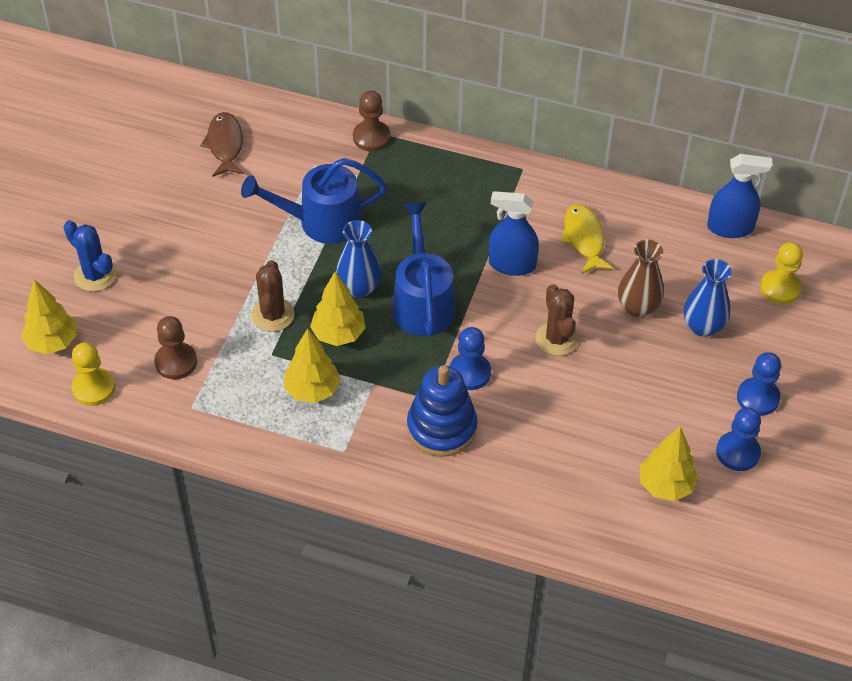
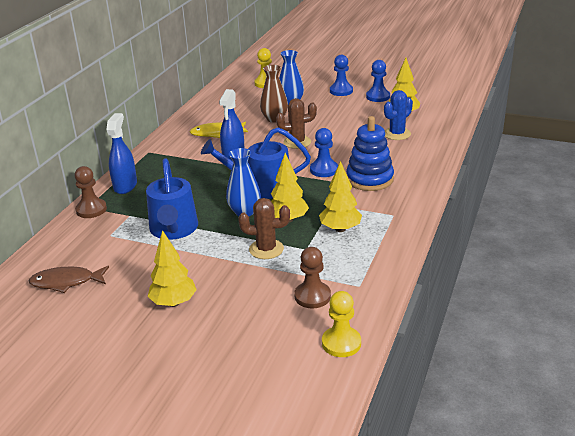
camera: 85 degrees left, 20 degrees down
yellow tree [21,279,77,354] -> yellow tree moved to [147,230,197,307]
blue cactus [63,220,116,292] -> blue cactus moved to [384,90,413,140]
blue spray bottle [707,154,773,238] -> blue spray bottle moved to [107,113,137,194]

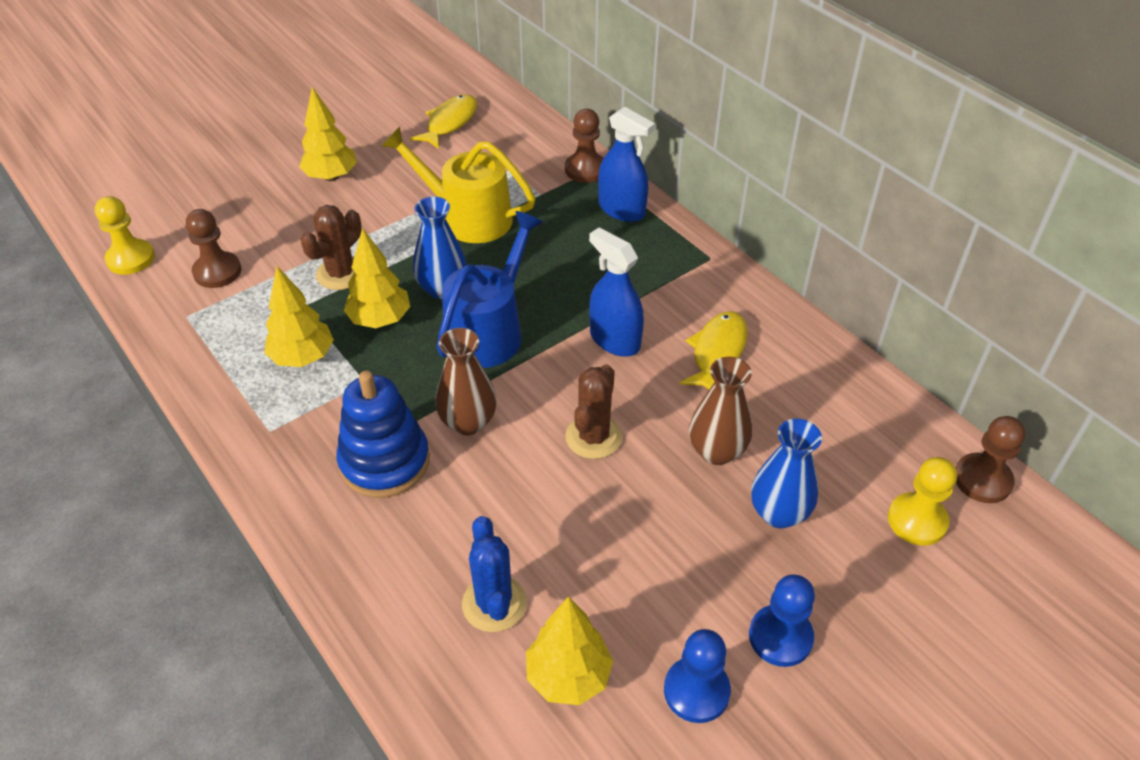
camera: 120 degrees right, 15 degrees up
brown fish [29,266,109,293] -> yellow fish [410,94,477,149]
blue watering can [146,158,198,240] -> yellow watering can [382,126,536,243]
blue pawn [310,128,338,177] -> brown vase [435,328,497,435]
none -> brown pawn [955,416,1025,503]

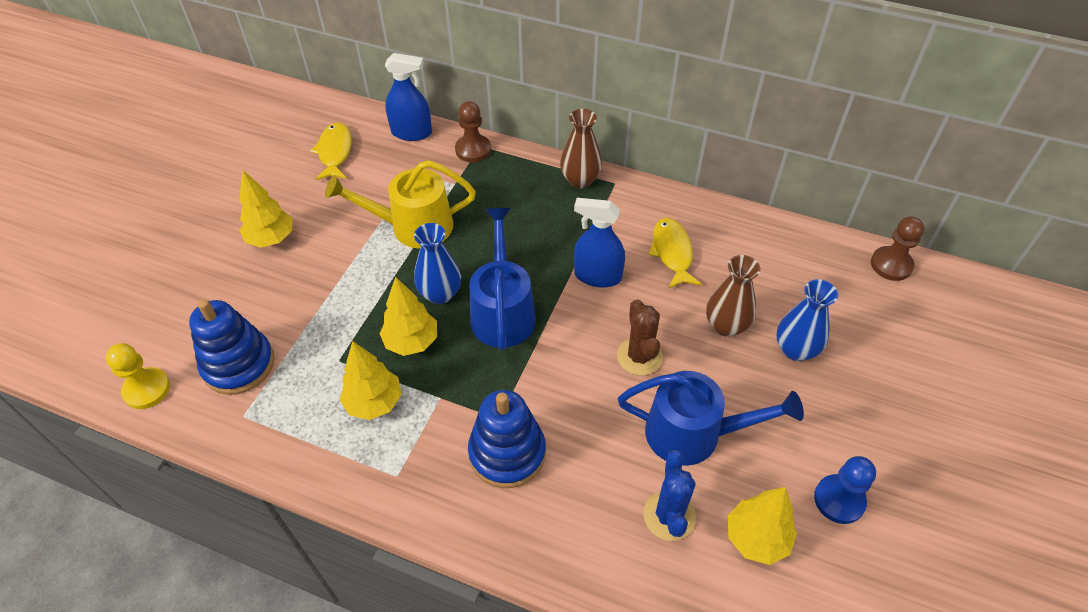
camera: 30 degrees left, 5 degrees up
brown pawn [186,209,241,288] -> blue stacking toy [189,299,274,395]
brown cactus [300,205,362,290] -> none
brown vase [435,328,497,435] -> brown vase moved to [560,109,602,188]
blue cactus [462,516,527,632] -> blue cactus turned 45 degrees clockwise [643,450,696,541]
blue spray bottle [598,107,655,222] -> blue spray bottle moved to [385,53,432,141]
blue pawn [749,574,815,667] -> none
yellow pawn [888,457,957,546] -> none
none -> blue watering can [618,371,804,466]

